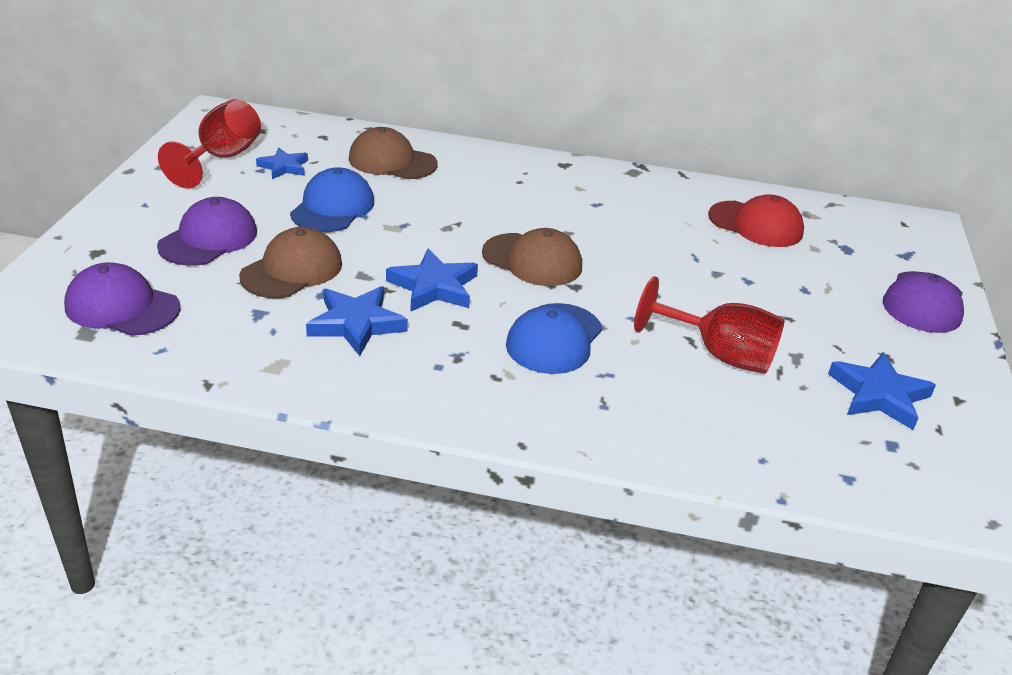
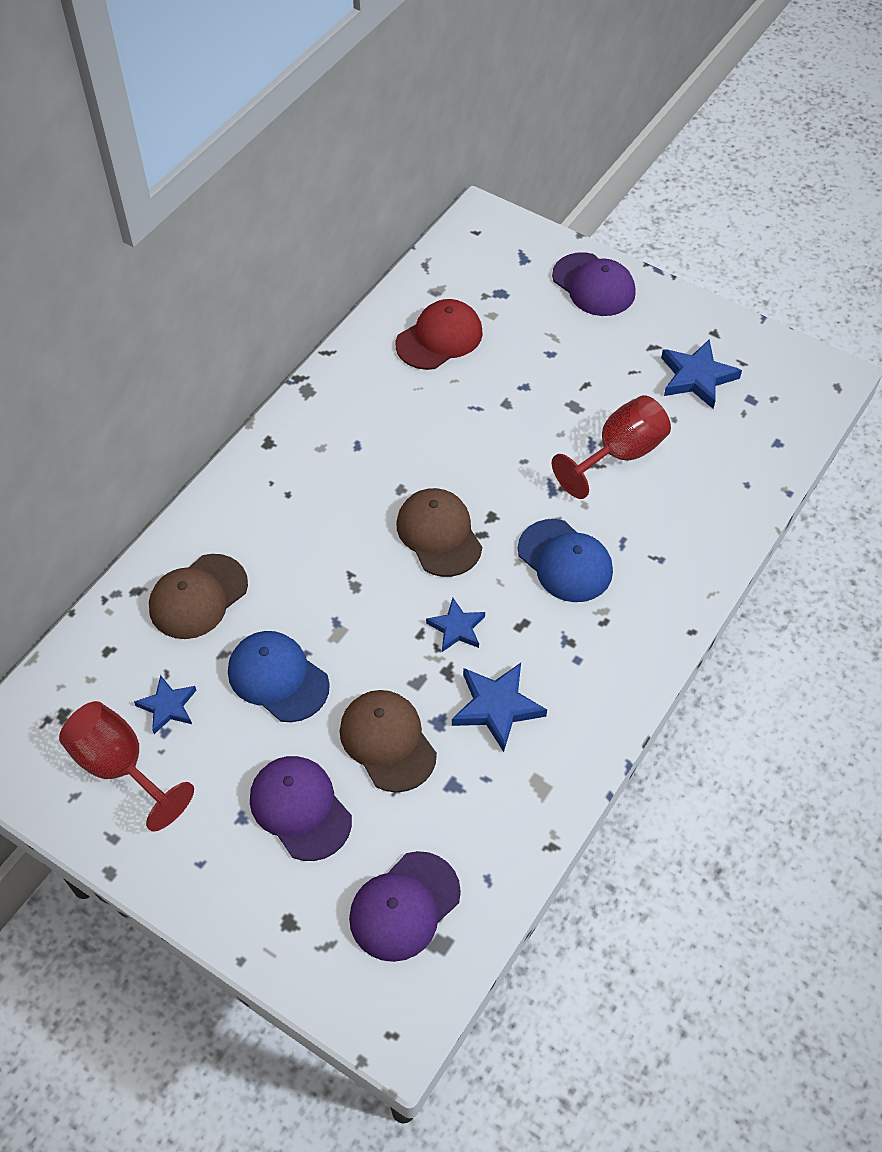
camera: 65 degrees left, 20 degrees up
blue star [386,249,478,311] -> blue star [426,598,485,652], size x0.65
brown cap [482,228,582,286] -> brown cap turned 75 degrees counterclockwise [397,488,482,577]

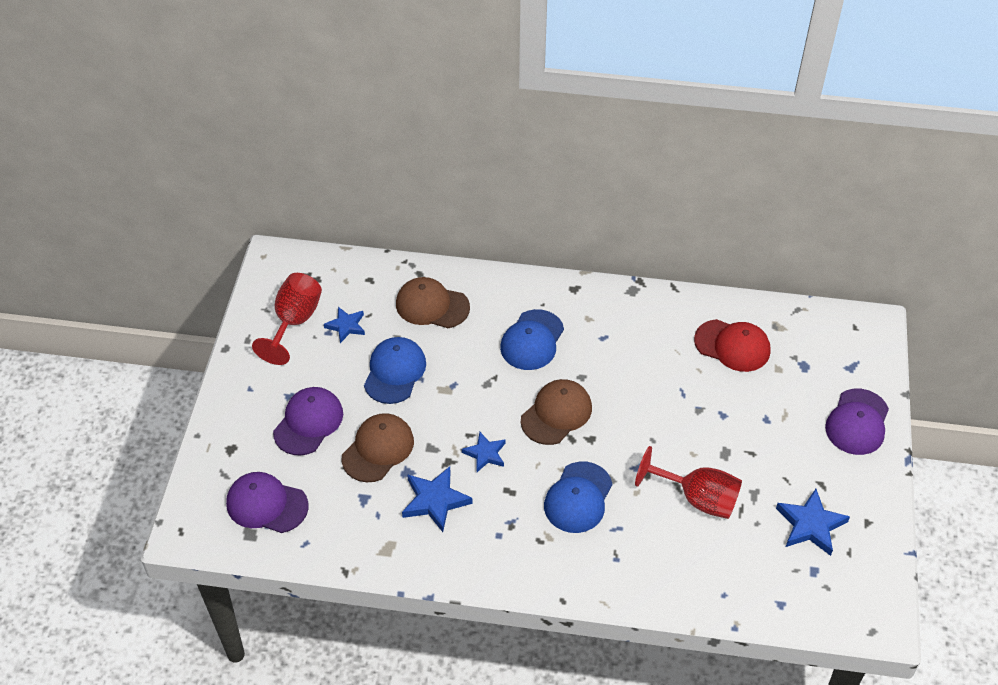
camera: 65 degrees right, 5 degrees down
none -> blue cap [500,309,564,370]

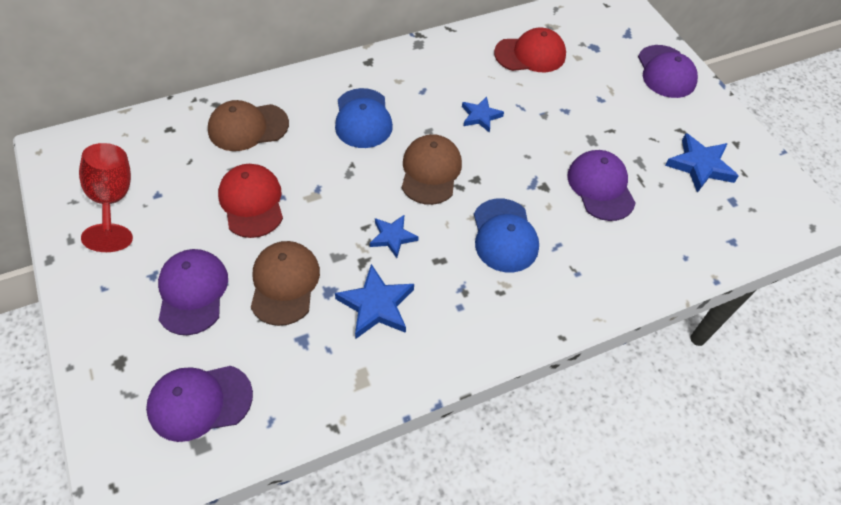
camera: 35 degrees left, 5 degrees up
blue star [324,307,365,343] -> blue star moved to [462,97,504,133]
blue cap [364,337,426,404] -> red cap [218,164,283,238]
red goblet [635,446,742,519] -> purple cap [567,150,636,221]

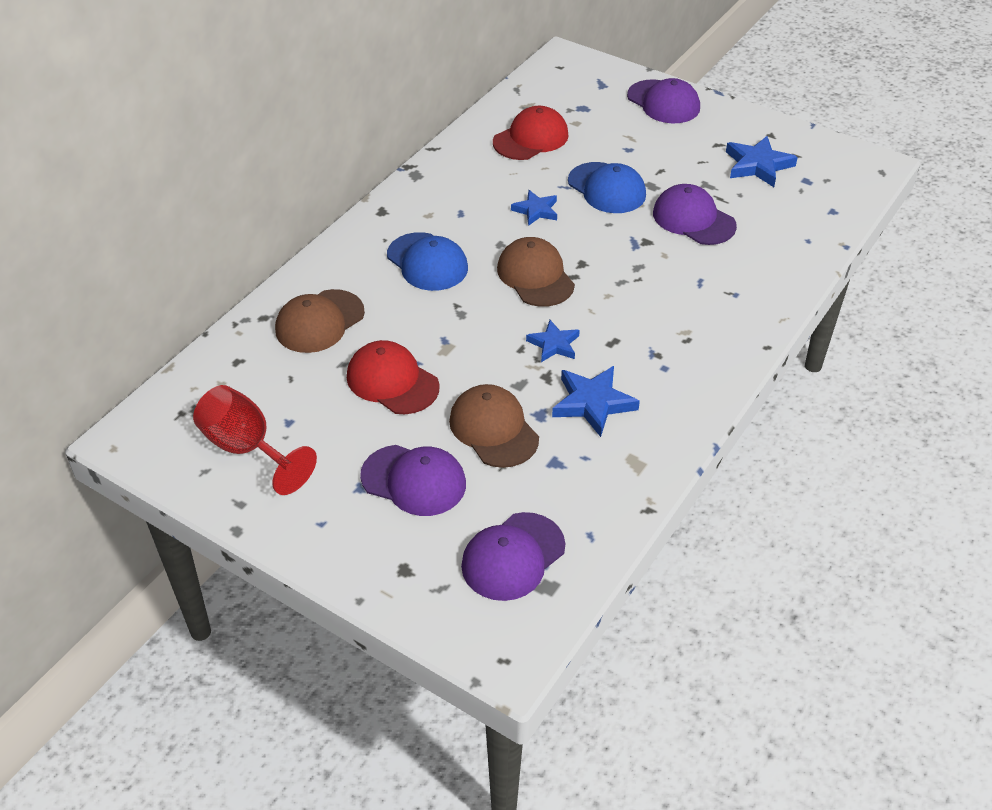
camera: 30 degrees left, 10 degrees down
purple cap [158,249,228,335] -> purple cap turned 150 degrees clockwise [360,445,466,516]
blue cap [474,198,539,273] -> blue cap moved to [568,162,646,213]

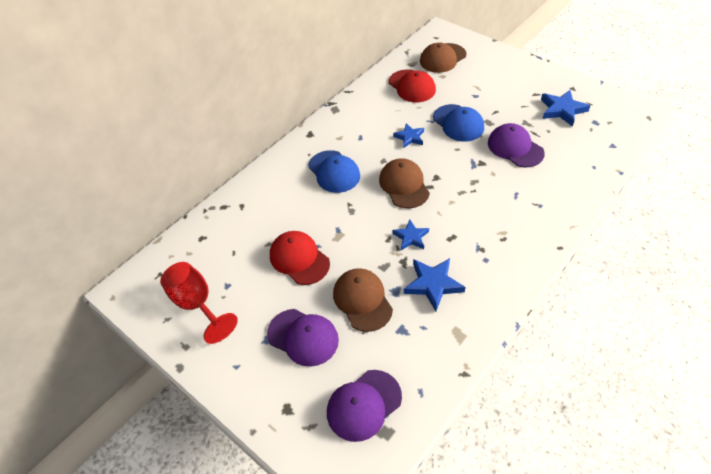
camera: 10 degrees right, 5 degrees up
brown cap [275,289,365,353] -> brown cap moved to [420,42,467,73]
red cap [493,106,569,160] -> red cap turned 90 degrees clockwise [389,70,436,102]
purple cap [627,78,700,123] -> none

